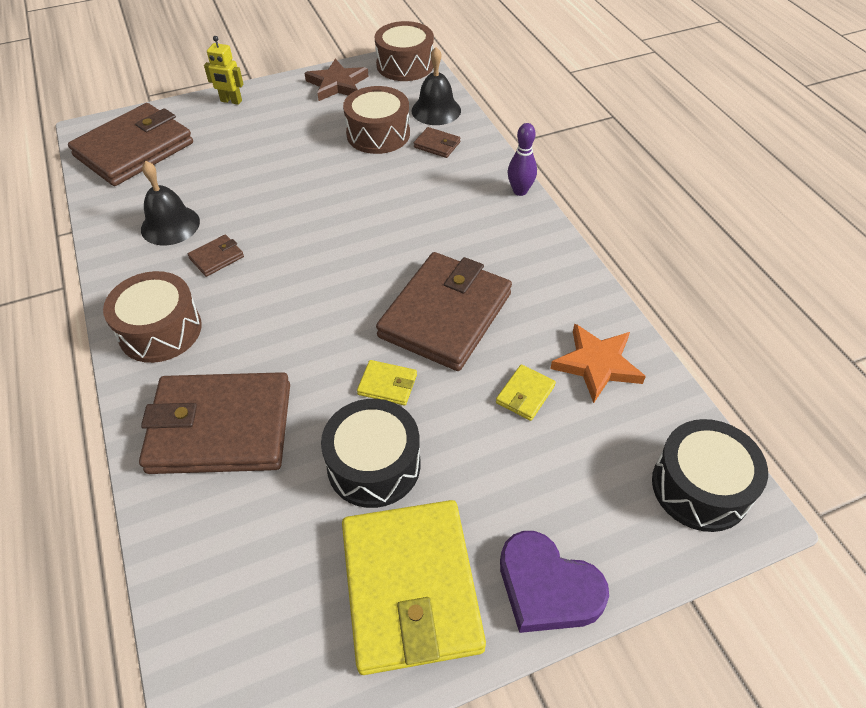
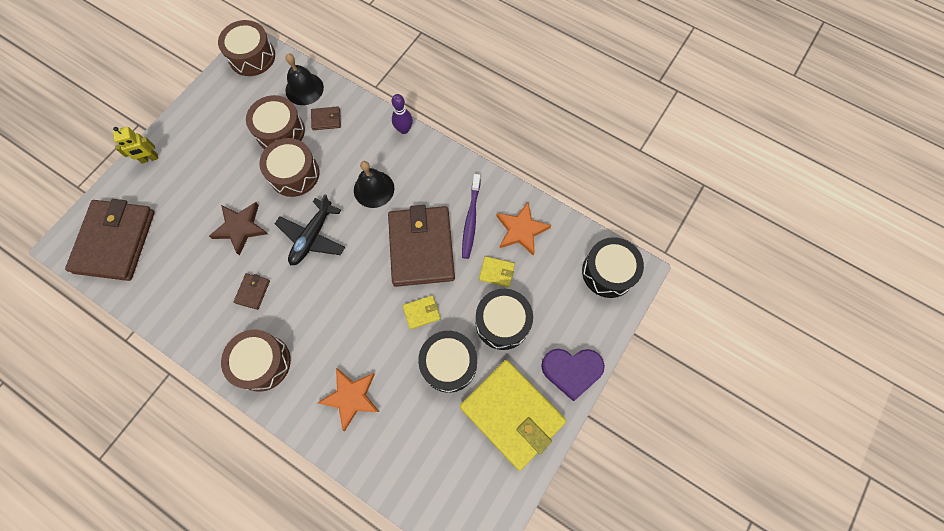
camera: 35 degrees left, 20 degrees up
brown wallet [139,372,290,474] -> orange star [318,368,379,431]
black bell [141,161,200,245] -> black bell moved to [354,161,394,208]
brown star [305,59,369,101] -> brown star moved to [209,202,268,256]
yellow wallet [496,365,556,421] -> yellow wallet turned 75 degrees counterclockwise [479,256,515,287]
none -> brown drum [259,138,319,197]
none -> black plane [275,194,345,266]
none -> purple toothbrush [462,174,481,259]
none -> black drum [475,289,533,350]

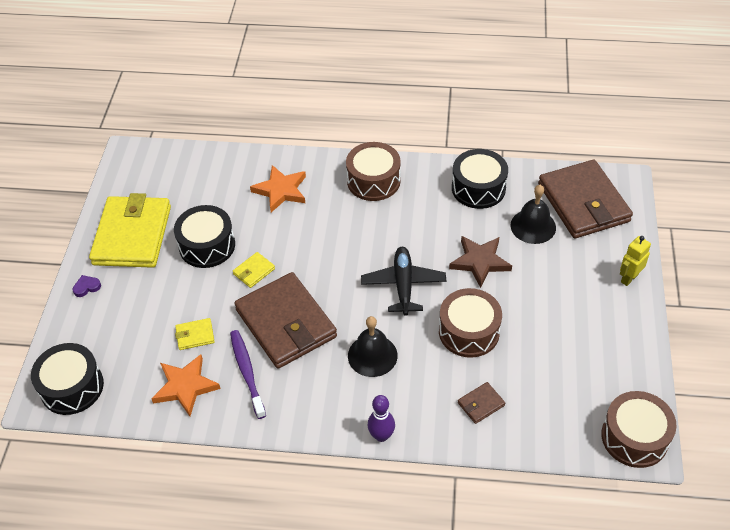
camera: 155 degrees right, 20 degrees down
brown wallet [234,273,270,310] -> none
brown drum [246,95,305,149] -> none
black bell [285,53,324,105] -> black bell moved to [510,185,556,244]
yellow wallet [460,360,566,471] -> yellow wallet turned 75 degrees clockwise [89,193,171,268]
black drum [475,289,533,350] -> black drum moved to [452,149,508,209]
purple heart [541,349,605,401] -> purple heart [73,275,101,297], size x0.44

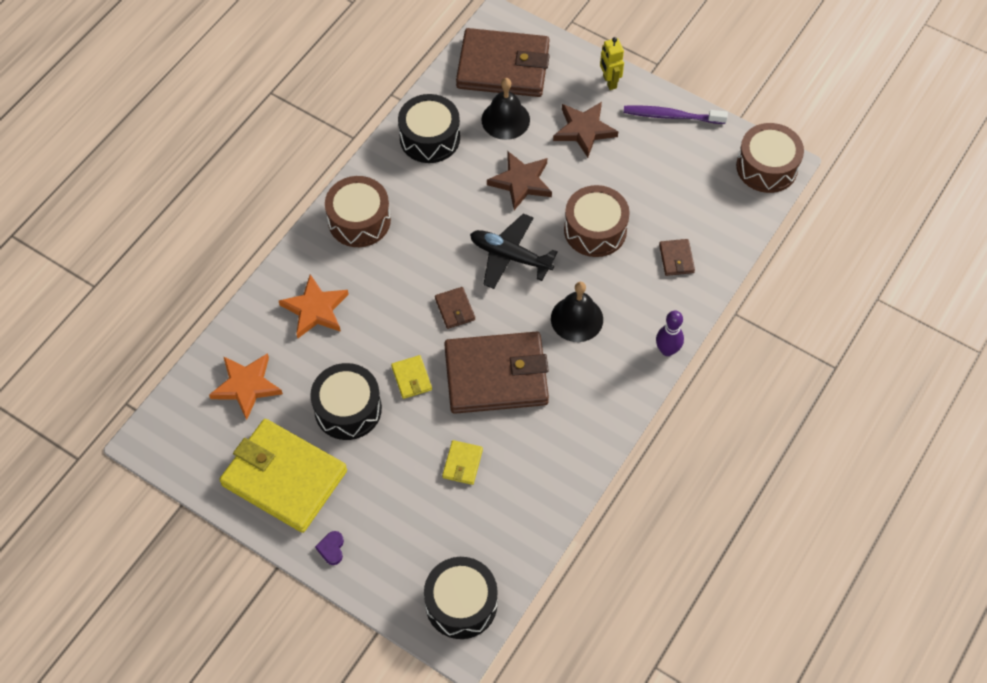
camera: 65 degrees left, 10 degrees up
orange star [151,354,221,416] -> orange star moved to [209,353,283,420]
purple toothbrush [230,330,266,419] -> purple toothbrush moved to [623,105,728,124]
none -> brown wallet [435,287,475,329]
none -> brown star [553,102,618,158]

